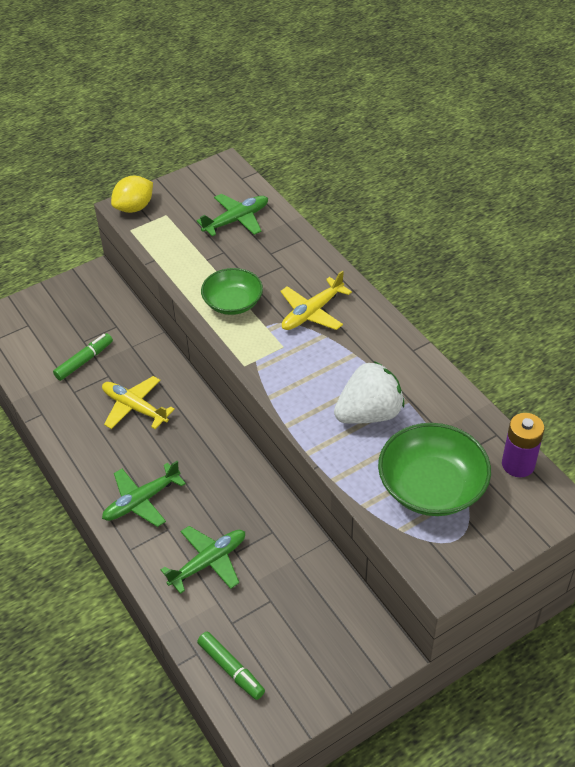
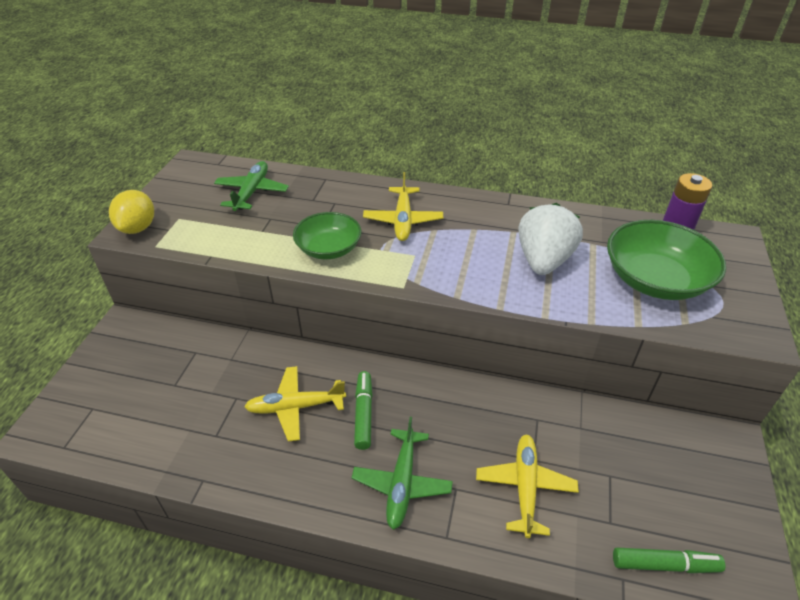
camera: 45 degrees left, 5 degrees down
green marker [53,333,113,381] -> green marker moved to [354,371,373,450]
green plane [161,526,245,594] -> yellow plane [476,434,579,538]

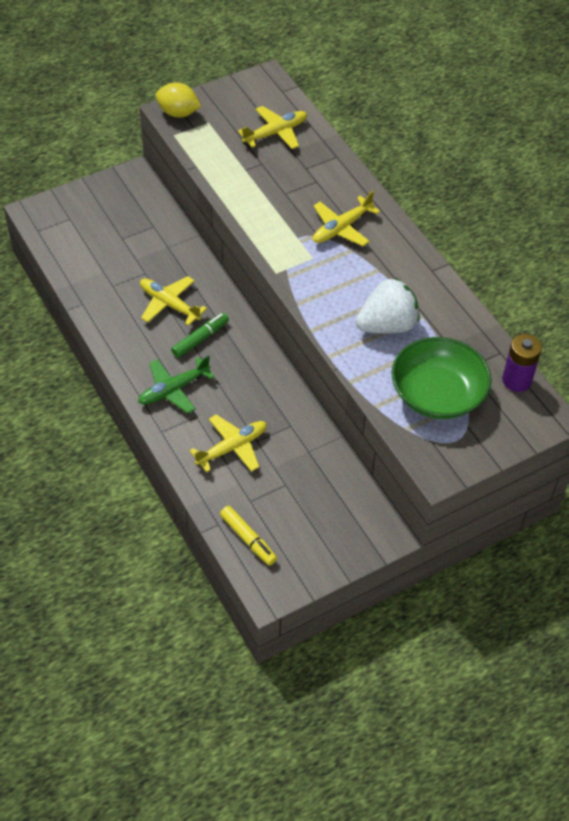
camera: 45 degrees right, 10 degrees up
yellow lemon [109,190,154,234] -> yellow lemon turned 60 degrees clockwise [156,82,201,117]
green plane [214,161,289,211] -> yellow plane [238,106,307,149]
green bowl [293,212,361,259] -> none
green marker [613,547,725,573] -> yellow marker [220,506,277,566]

